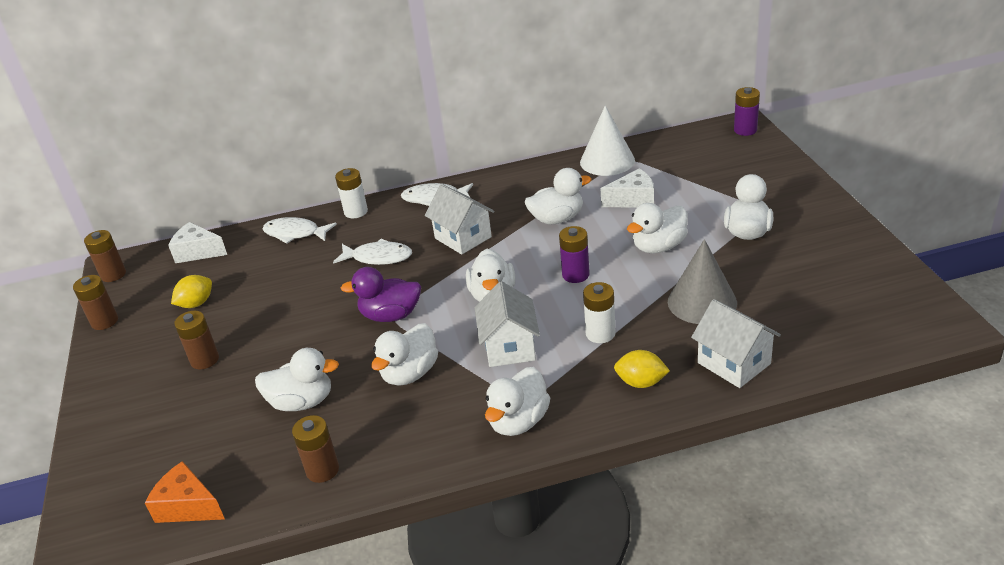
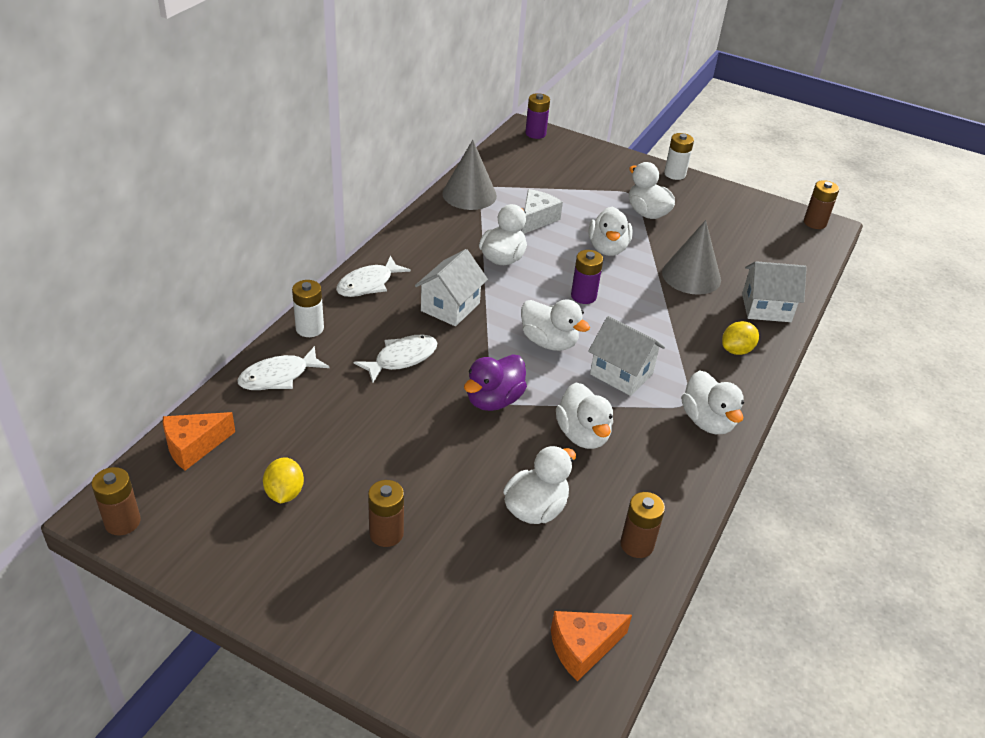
camera: 55 degrees left, 5 degrees up
brown battery [73,275,118,330] -> brown battery moved to [804,180,839,229]
white cheese [168,222,227,263] -> orange cheese [163,412,235,471]
white house [425,184,494,255] -> white house turned 60 degrees counterclockwise [415,249,488,326]
white cone [580,106,635,176] -> grey cone [442,140,497,210]
white battery [583,282,616,343] -> white battery moved to [664,133,694,180]

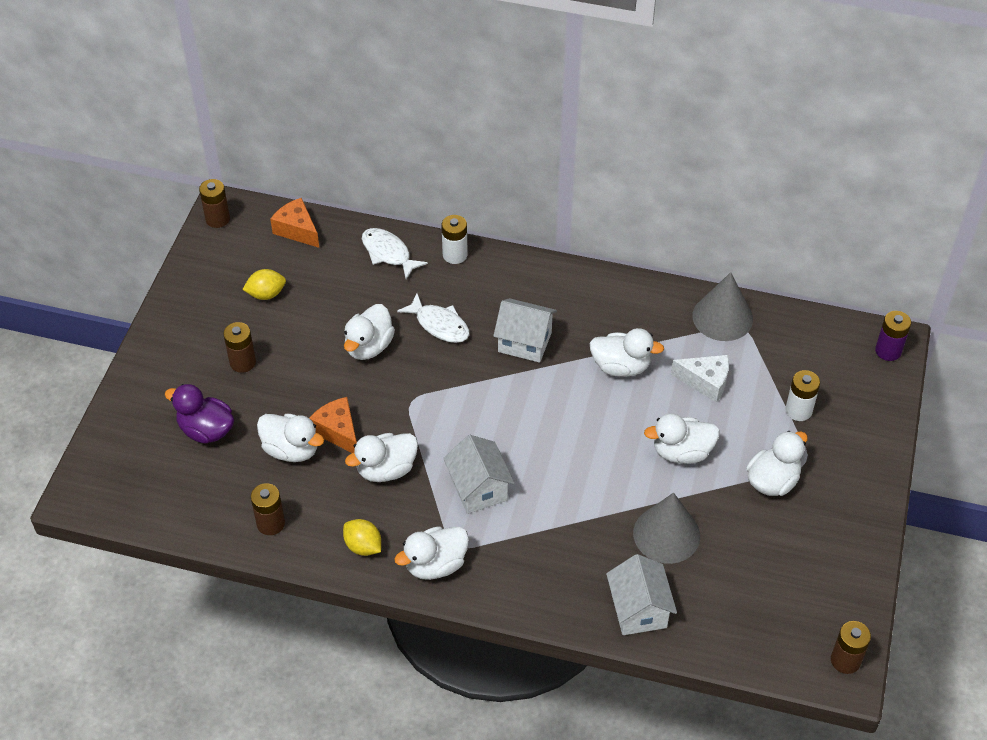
camera: 80 degrees right, 10 degrees up
white fish [336,256,411,297] -> none
purple duck [464,354,527,411] -> purple duck moved to [164,384,234,444]
white duck [521,299,590,351] -> white duck moved to [344,304,395,360]
orange cheese [551,611,632,681] -> orange cheese moved to [309,397,357,453]
purple battery [571,250,603,304] -> none
white house [588,316,665,396] -> white house turned 45 degrees counterclockwise [443,435,514,514]
white battery [664,133,694,180] -> white battery moved to [785,370,820,421]
yellow lemon [722,321,759,355] -> yellow lemon moved to [343,519,381,556]

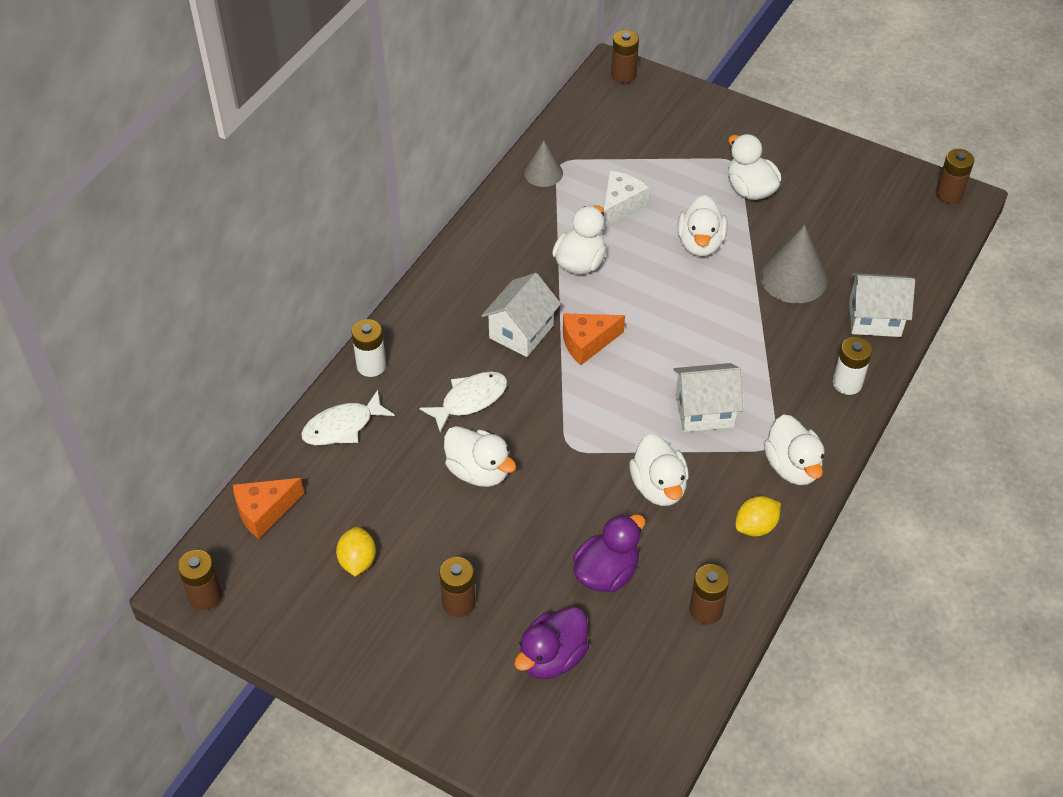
camera: 75 degrees left, 0 degrees up
white duck [257,413,324,462] -> purple duck [573,514,645,592]
orange cheese [309,397,357,453] -> orange cheese moved to [563,313,625,365]
grey cone [692,272,753,341] -> grey cone [524,141,563,187], size x0.62
white battery [785,370,820,421] -> white battery moved to [833,337,872,395]
purple battery [875,311,911,361] -> brown battery [611,30,639,83]

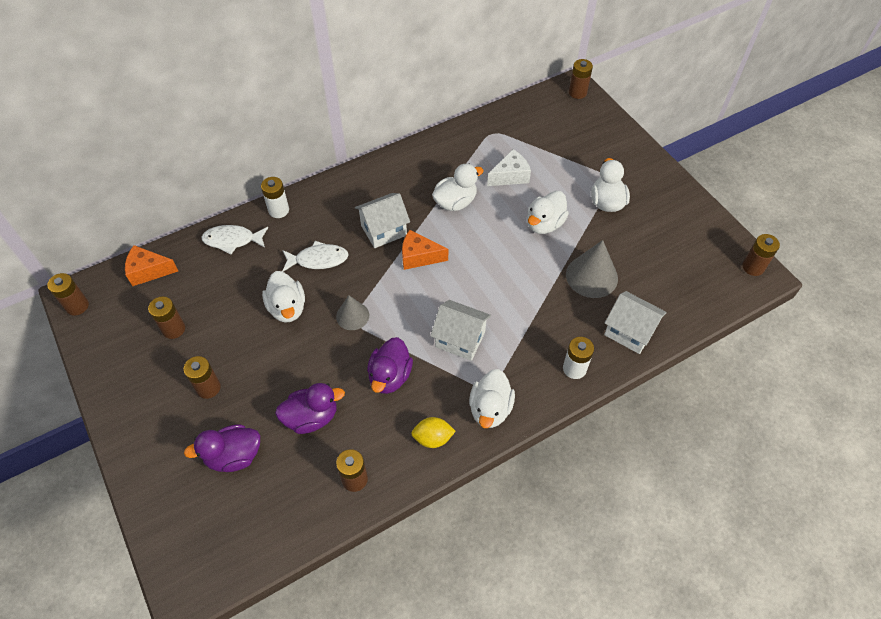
camera: 30 degrees right, 5 degrees up
yellow lemon [336,527,376,576] -> brown battery [148,297,185,339]
grey cone [524,141,563,187] -> grey cone moved to [336,295,369,330]
white duck [629,434,689,506] -> purple duck [367,337,413,394]

